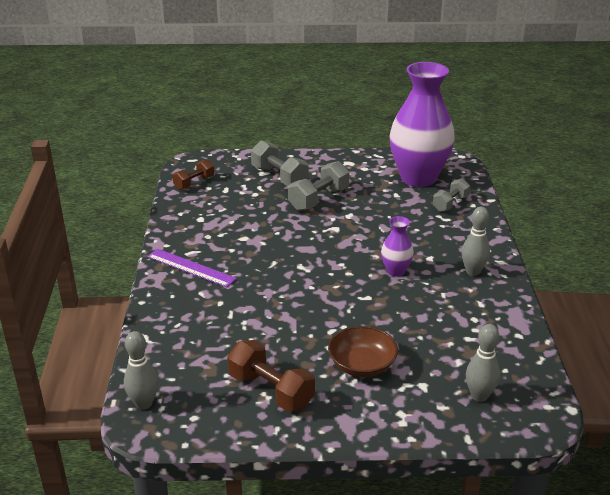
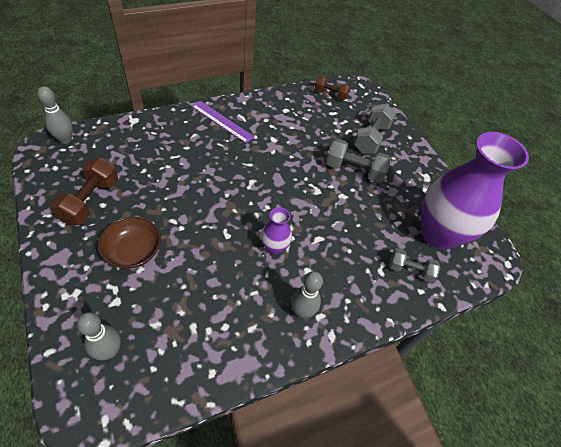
camera: 60 degrees right, 20 degrees up
purple ruler [147,249,237,287] -> purple ruler turned 60 degrees counterclockwise [191,101,255,144]

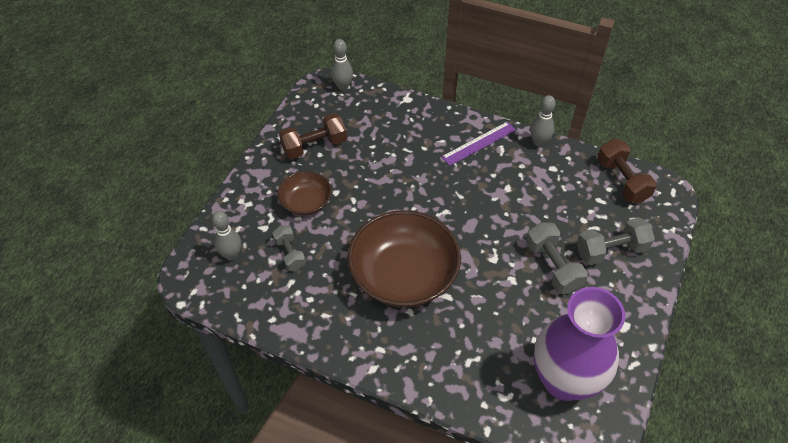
camera: 55 degrees right, 0 degrees up
purple ruler [191,101,255,144] -> purple ruler turned 60 degrees clockwise [442,122,516,166]
purple vase [261,207,292,255] -> brown bowl [348,210,461,307]
grey bowling pin [291,271,323,318] -> grey bowling pin moved to [530,95,556,147]
brown dumbbell [315,76,350,100] -> brown dumbbell [597,139,657,203], size x1.54
grey dumbbell [389,248,441,282] -> grey dumbbell moved to [272,226,306,271]

